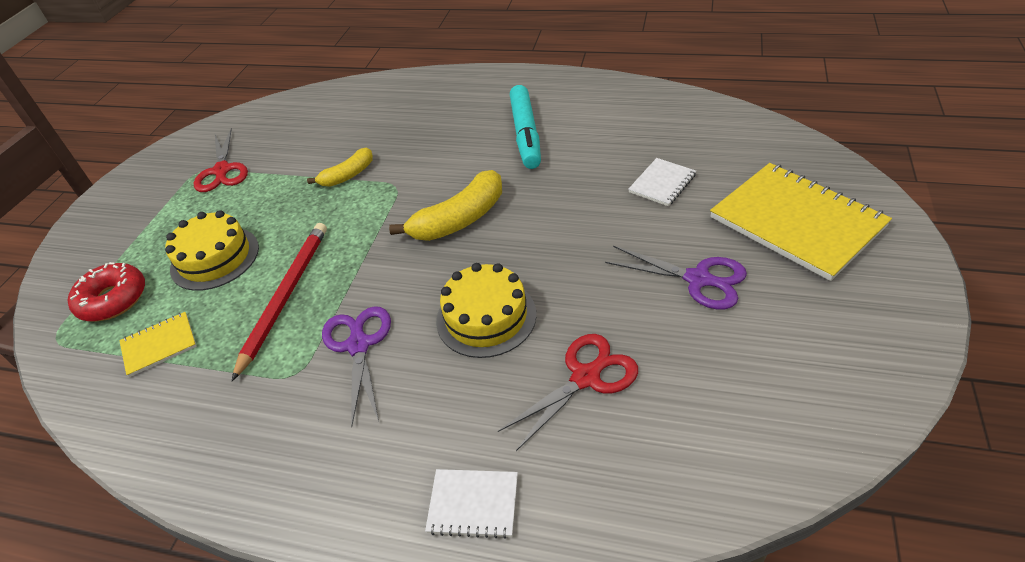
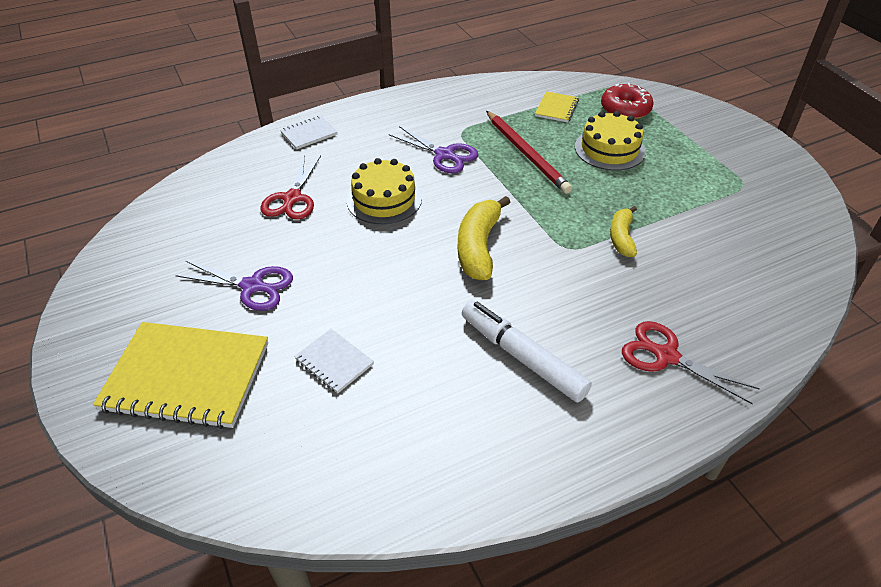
camera: 135 degrees right, 0 degrees up
red scissors [194,128,248,192] -> red scissors moved to [622,321,760,404]
turquoise marker [510,85,541,169] -> white marker [462,301,592,403]
purple scissors [605,246,747,310] -> purple scissors turned 150 degrees counterclockwise [175,261,293,311]
white notebook [628,158,696,206] -> white notebook turned 45 degrees counterclockwise [294,329,374,393]

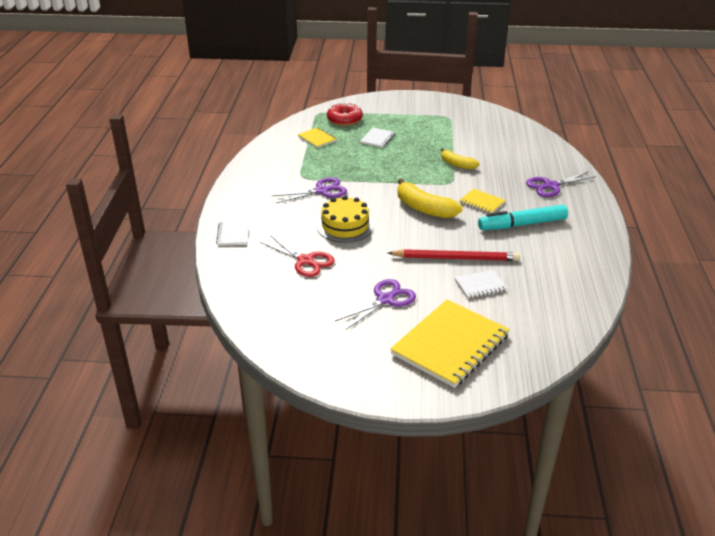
camera: 60 degrees left, 10 degrees down
white marker [462,301,592,403] -> turquoise marker [478,205,568,230]
red pencil [486,111,572,194] -> red pencil moved to [388,249,520,261]
yellow cake [575,111,646,171] -> white notebook [360,128,395,148]
red scissors [622,321,760,404] -> purple scissors [526,172,596,197]
none -> yellow notebook [459,189,506,213]

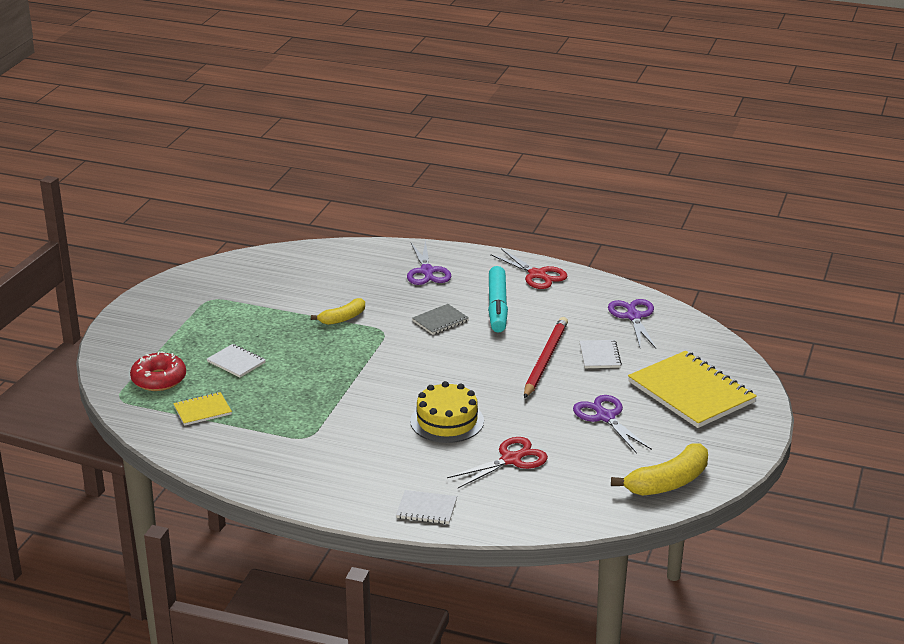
camera: 75 degrees left, 5 degrees down
purple scissors [272,177,347,203] -> purple scissors moved to [608,299,656,348]
yellow banana [397,179,462,218] -> yellow banana moved to [611,444,708,496]
yellow notebook [459,189,506,213] -> grey notebook [412,304,469,335]
none -> red scissors [490,249,568,289]

